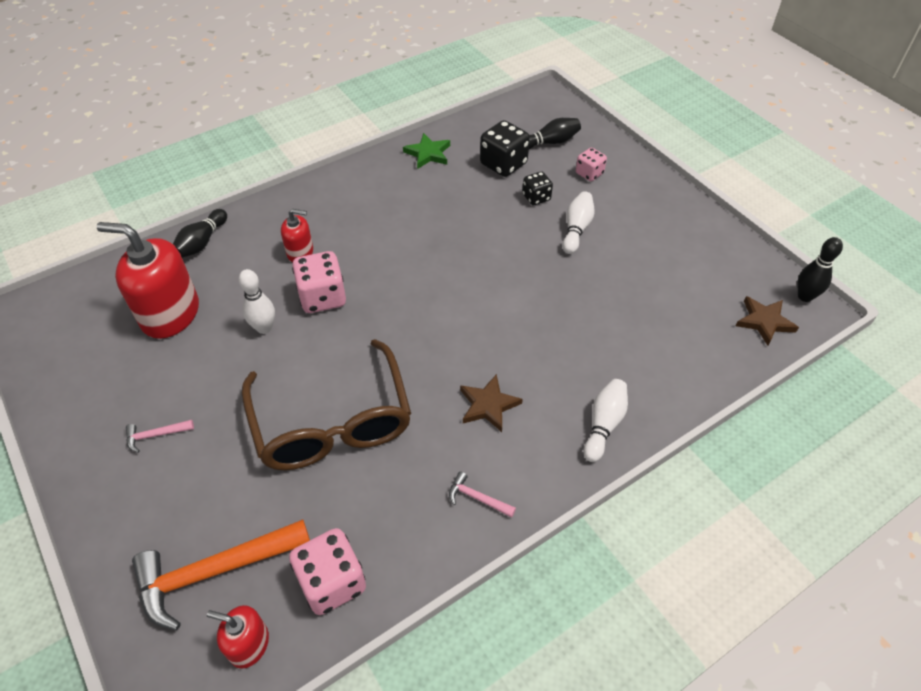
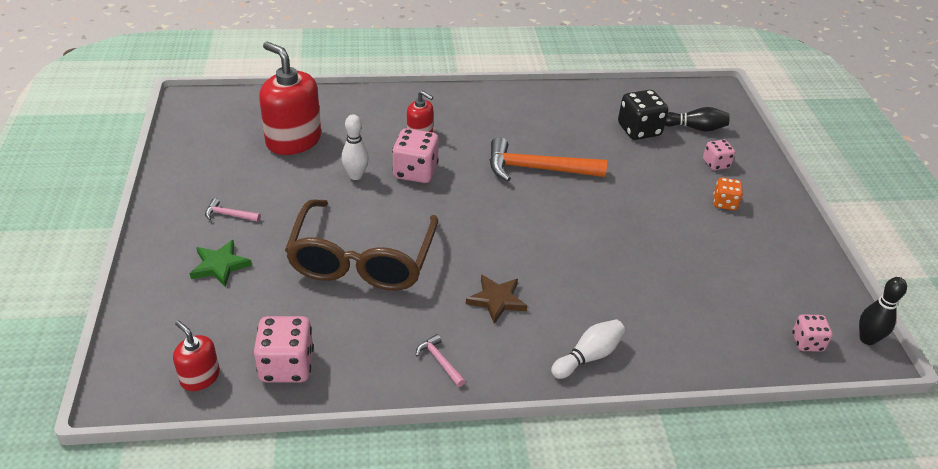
camera: 25 degrees right, 10 degrees down
orange hammer [132,520,310,630] -> orange hammer moved to [490,137,607,181]
black bowling pin [173,209,227,258] -> none
green star [403,133,450,169] -> green star moved to [189,240,252,287]
black dice [522,172,553,205] -> none
white bowling pin [562,191,595,254] -> none
brown star [736,296,799,345] -> pink dice [792,314,833,352]
none -> orange dice [713,177,743,210]

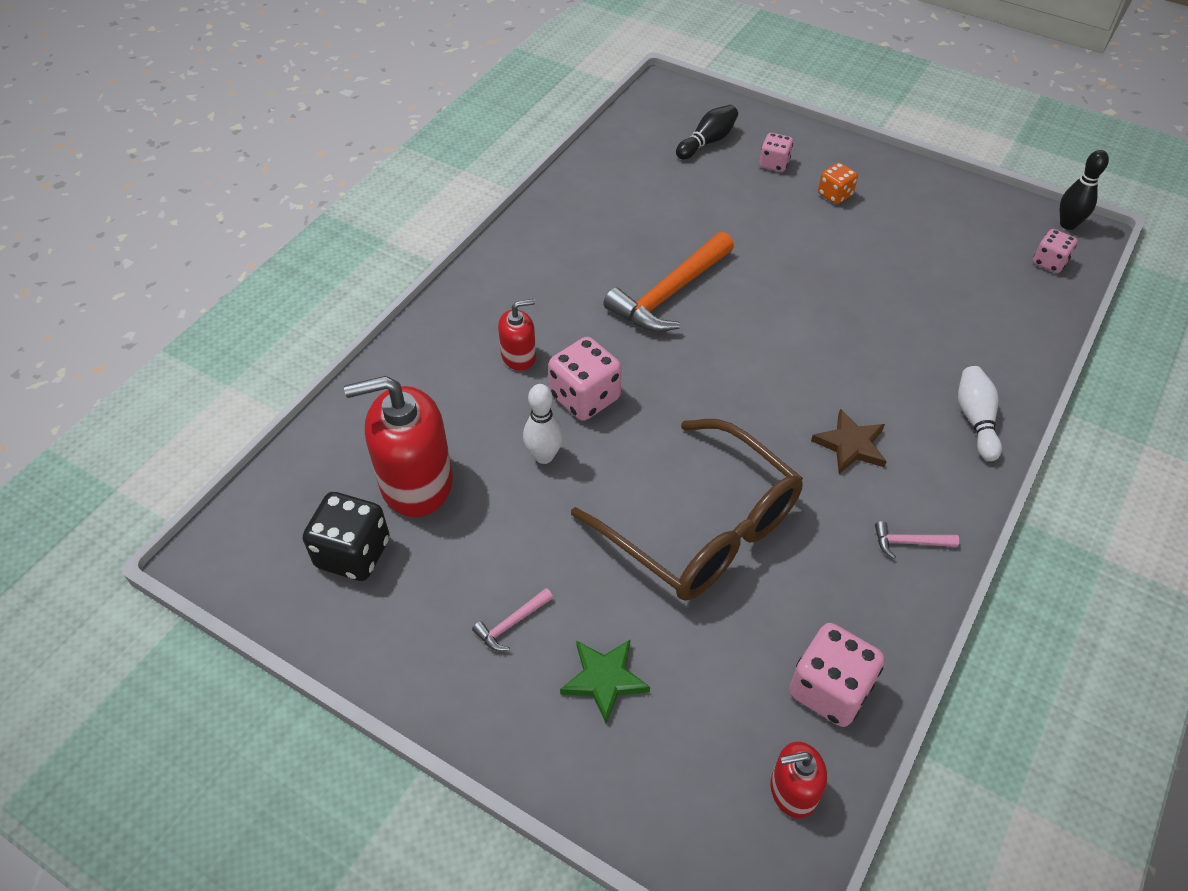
camera: 50 degrees left, 10 degrees up
black dice [618,90,668,140] -> black dice moved to [303,492,390,581]

